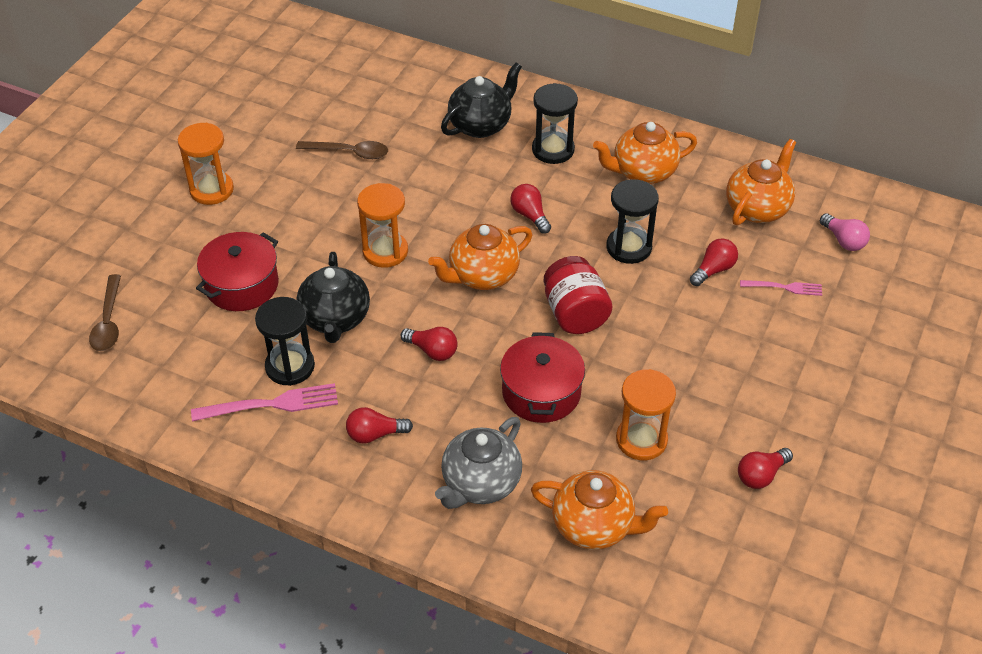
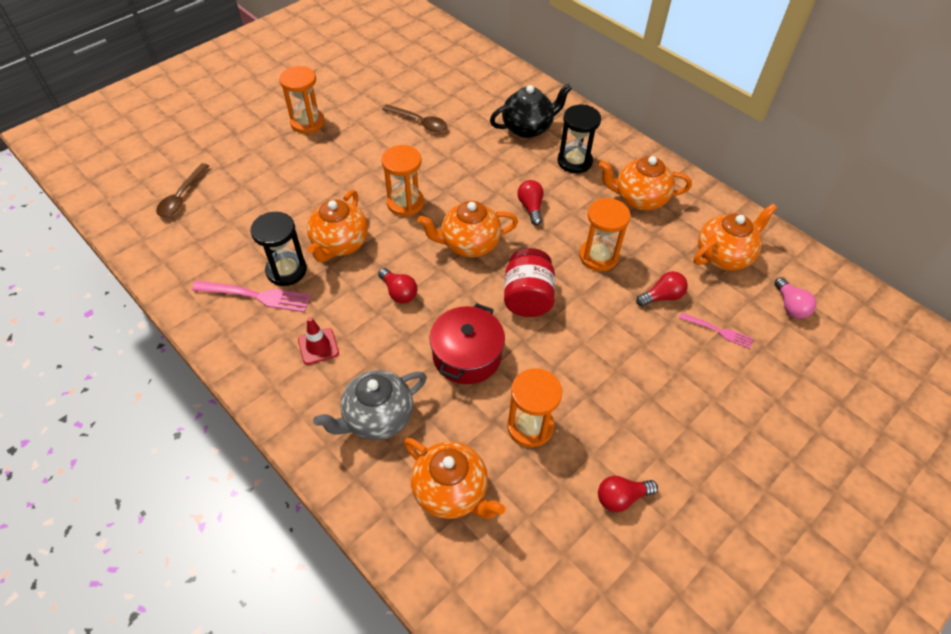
camera: 20 degrees right, 5 degrees up
red pot [196,232,279,311] -> none
black teapot [296,252,370,343] -> orange teapot [307,190,368,262]
red light bulb [346,407,413,444] -> red traffic cone [298,317,339,365]
black hourglass [607,179,659,264] -> orange hourglass [579,198,630,271]

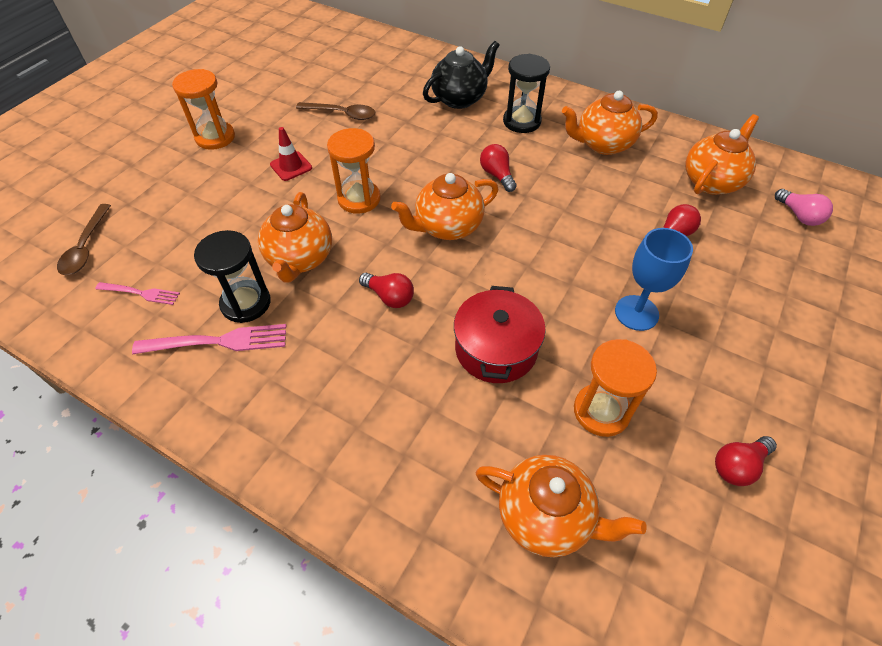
camera: 15 degrees left, 0 degrees up
red traffic cone [298,317,339,365] -> red traffic cone moved to [270,127,312,181]
grey teapot [313,370,427,440] -> none
red jar [504,248,555,317] -> none
orange hourglass [579,198,630,271] -> none
pink fork [679,313,754,349] -> pink fork moved to [95,282,180,305]
none -> blue goblet [615,228,693,331]

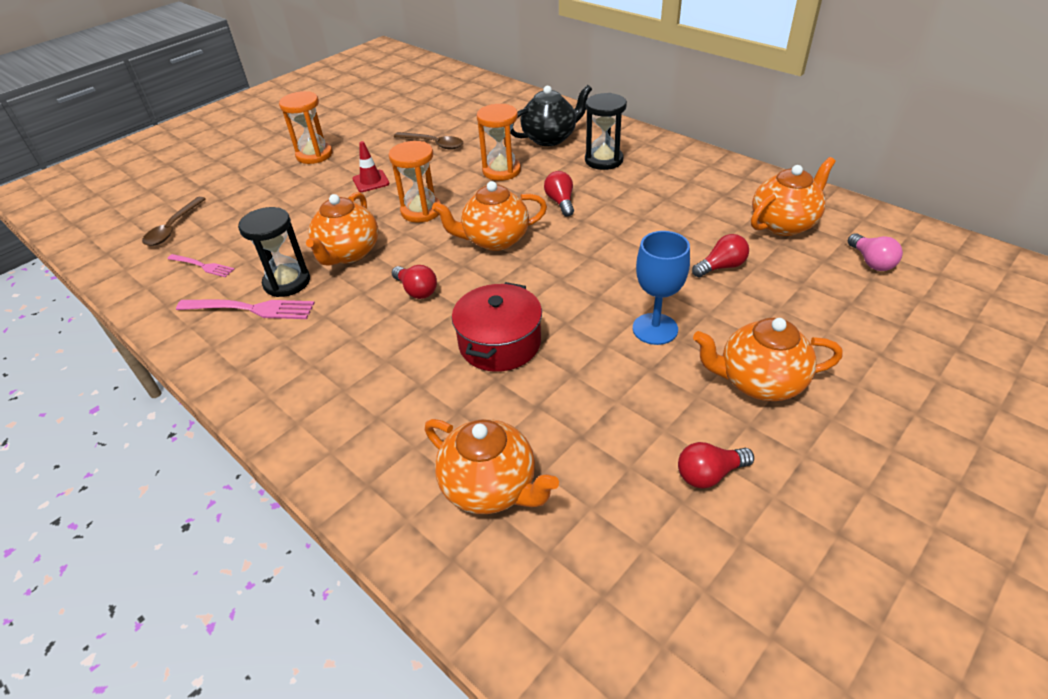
camera: 15 degrees right, 10 degrees down
orange teapot [562,91,658,155] -> orange teapot moved to [693,318,843,401]
orange hourglass [574,339,657,437] -> orange hourglass moved to [477,104,521,181]

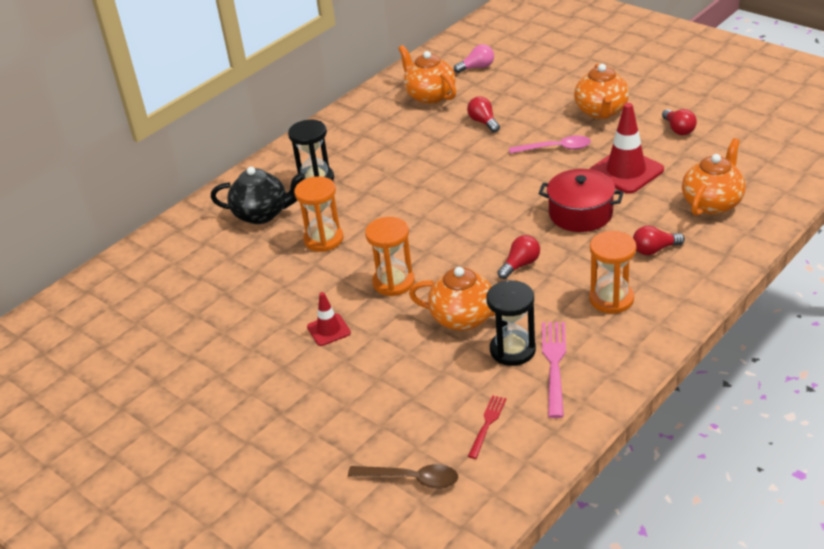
camera: 90 degrees left, 5 degrees down
pink fork [167,254,235,278] -> red fork [468,395,506,459]
orange hourglass [279,91,332,164] -> orange hourglass moved to [589,231,636,314]
brown spoon [394,132,463,150] -> none
orange teapot [432,181,547,251] -> none
black teapot [510,85,592,146] -> black teapot turned 120 degrees clockwise [210,167,305,224]
red light bulb [544,171,574,217] -> red light bulb moved to [633,226,685,255]
blue goblet [633,231,690,345] -> pink spoon [509,135,591,154]
none -> red traffic cone [589,103,664,194]

